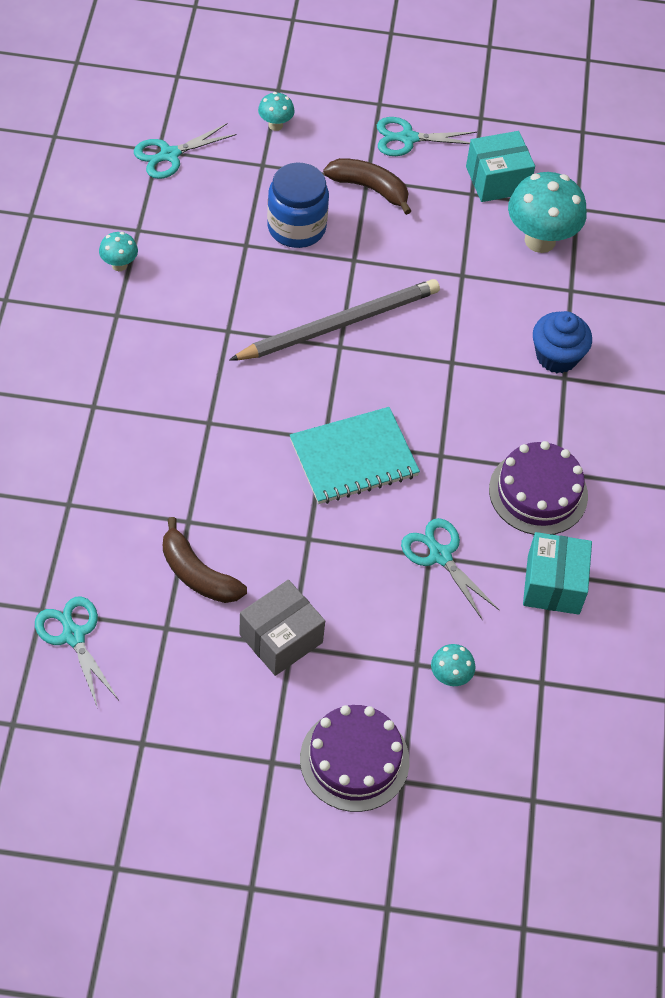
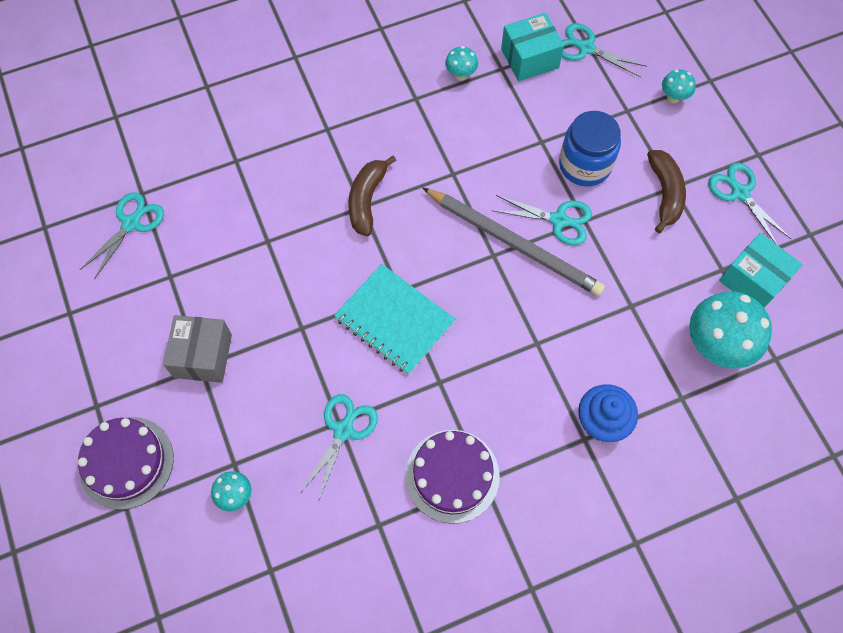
camera: 65 degrees right, 10 degrees up
brown banana [163,517,247,603] -> brown banana moved to [348,156,396,236]
grey box [239,580,325,676] -> grey box turned 75 degrees clockwise [163,315,232,383]
turquoise box [523,532,592,615] -> turquoise box moved to [501,12,564,81]
none -> turquoise scissors [492,195,592,245]

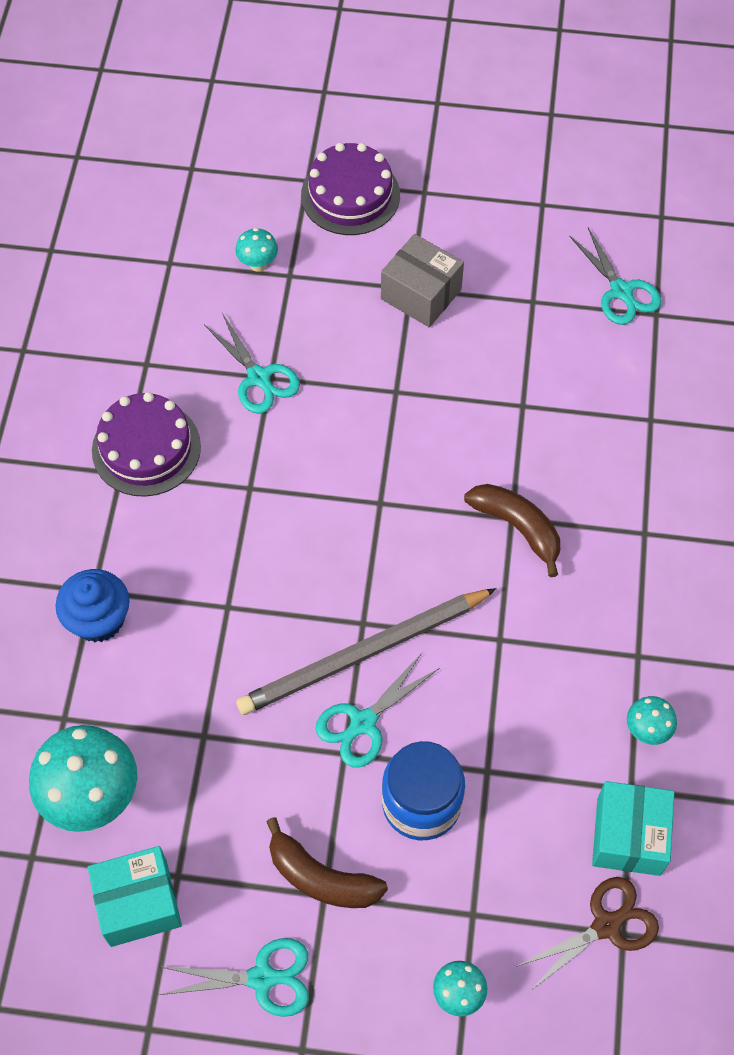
camera: 120 degrees right, 5 degrees down
turquoise notebook [334,264,455,375] -> none
turquoise scissors [562,23,647,78] -> brown scissors [516,877,659,991]

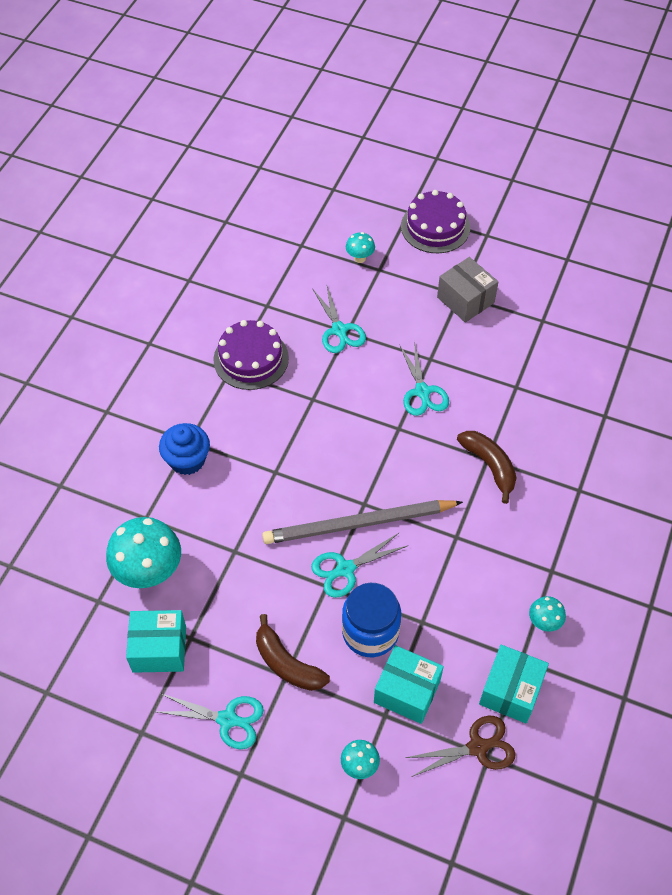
camera: 15 degrees right, 5 degrees down
turquoise scissors [569,227,662,325] -> turquoise scissors moved to [399,344,449,416]
none -> turquoise box [374,645,444,724]

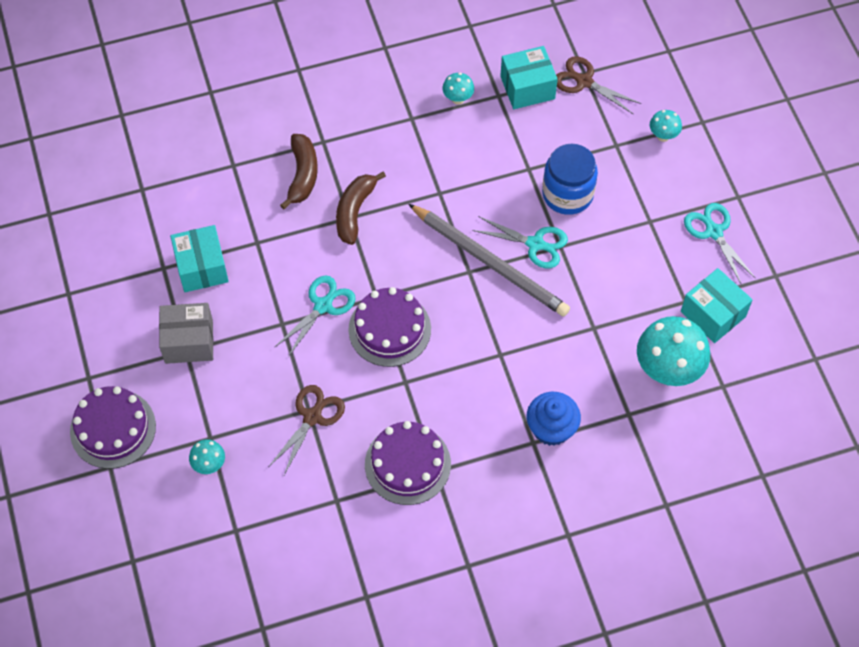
camera: 130 degrees left, 5 degrees up
brown banana [256,614,330,691] -> brown banana moved to [280,134,318,210]
turquoise scissors [312,286,366,353] -> brown scissors [269,385,345,475]
turquoise box [374,645,444,724] -> turquoise box moved to [170,225,229,292]
grey box [437,257,498,323] -> grey box turned 75 degrees clockwise [159,303,213,364]
none -> purple cake [349,287,431,367]

